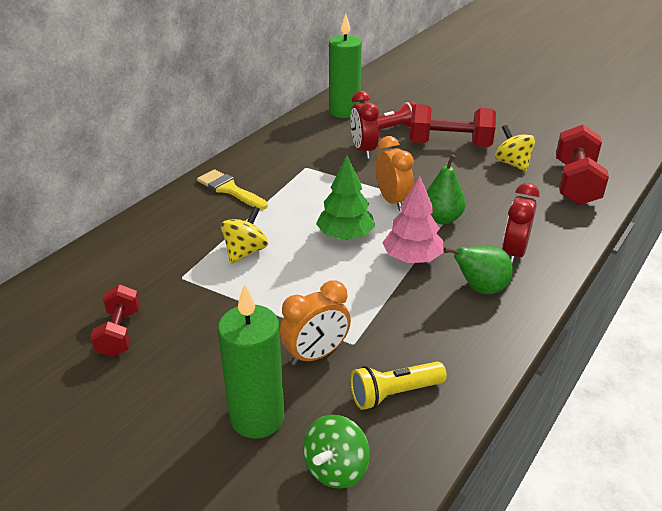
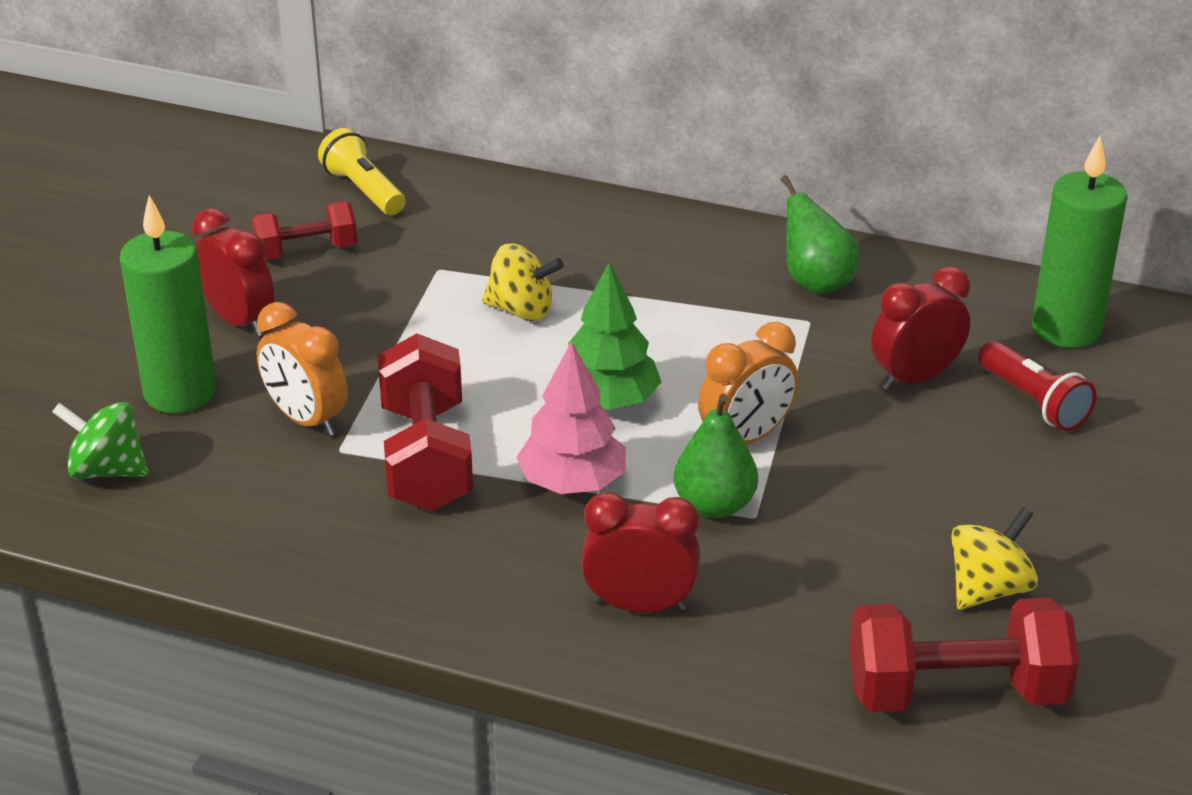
camera: 75 degrees right, 0 degrees up
yellow brush [197,169,268,210] -> none
yellow flashlight [350,361,447,410] -> yellow flashlight moved to [318,128,405,215]
red dumbbell [410,104,496,147] -> red dumbbell moved to [378,333,473,511]
green pear [443,246,513,294] -> green pear moved to [781,175,859,294]
none -> red clock [192,208,274,336]

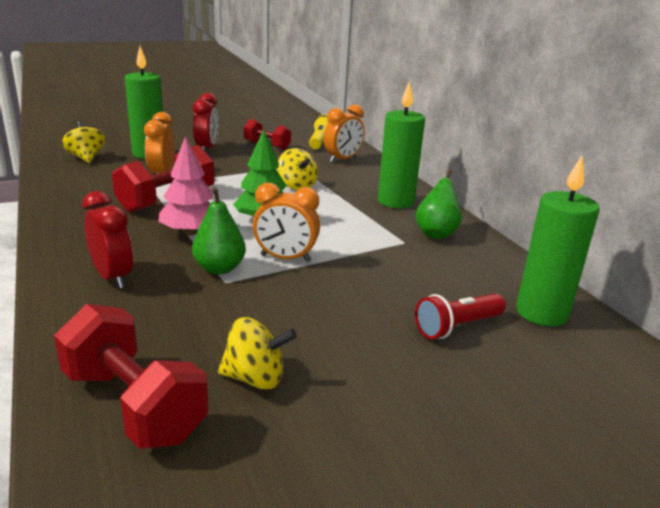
camera: 45 degrees right, 10 degrees down
green spinning top [52,402,149,479] -> yellow spinning top [62,120,106,163]
red clock [871,266,970,390] -> none
red flashlight [978,340,1097,431] -> red flashlight turned 45 degrees clockwise [415,294,506,339]
none -> orange clock [324,104,365,163]
none -> green candle [378,81,425,208]

